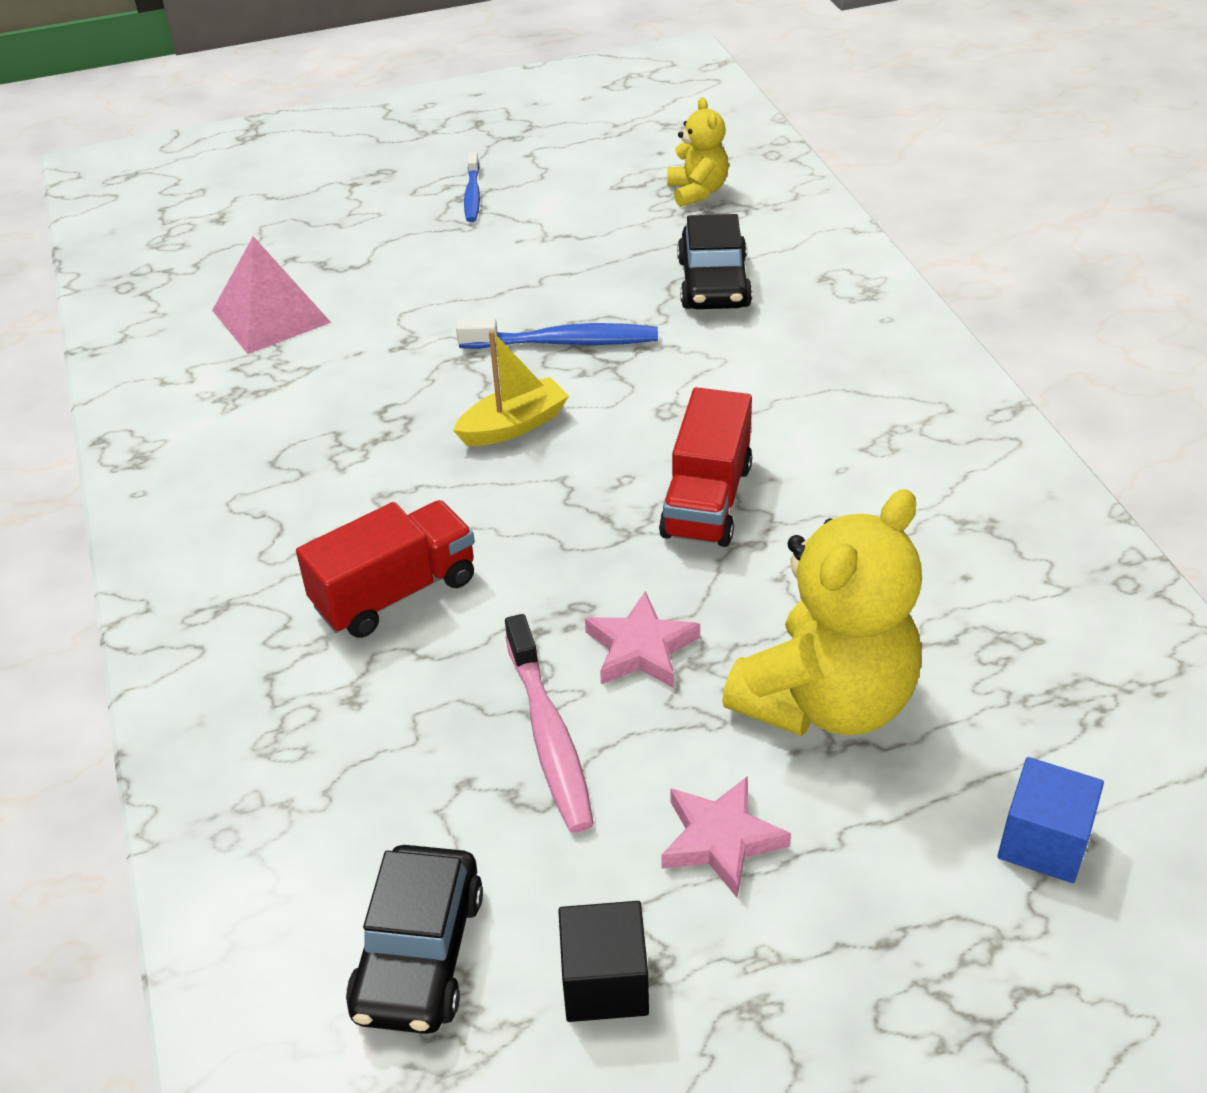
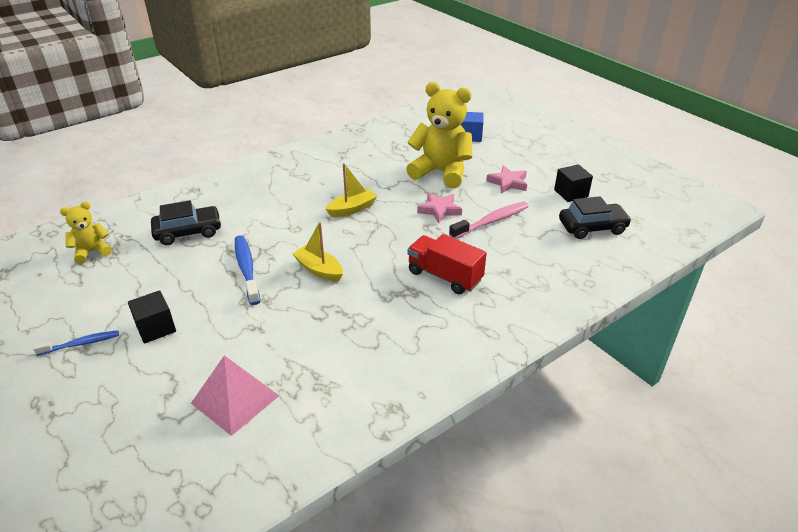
camera: 110 degrees left, 5 degrees down
red truck [659,387,752,547] -> yellow boat [326,163,377,217]
none -> black cube [128,290,176,344]

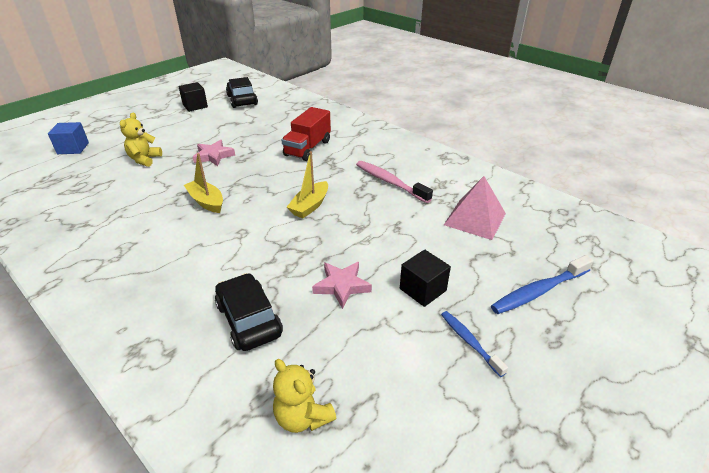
camera: 100 degrees left, 0 degrees up
blue toothbrush [235,235,260,305] -> blue toothbrush moved to [491,255,594,314]
yellow teddy bear [406,82,472,188] -> yellow teddy bear [120,113,162,167], size x0.51
pink toothbrush [449,202,529,239] -> pink toothbrush moved to [356,161,433,203]
pink star [486,165,527,193] -> pink star moved to [312,262,372,309]

